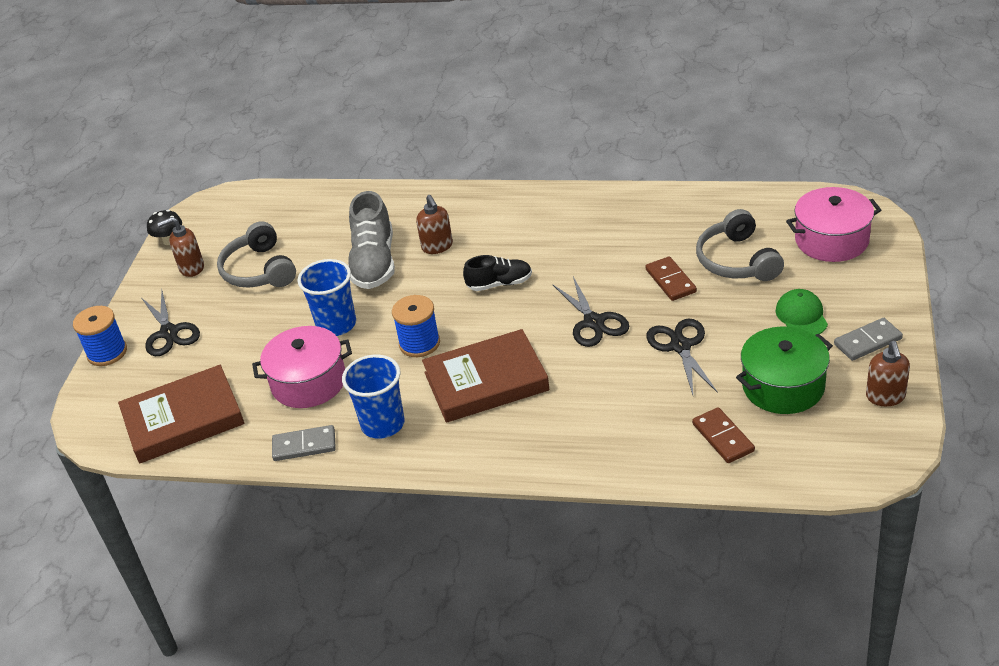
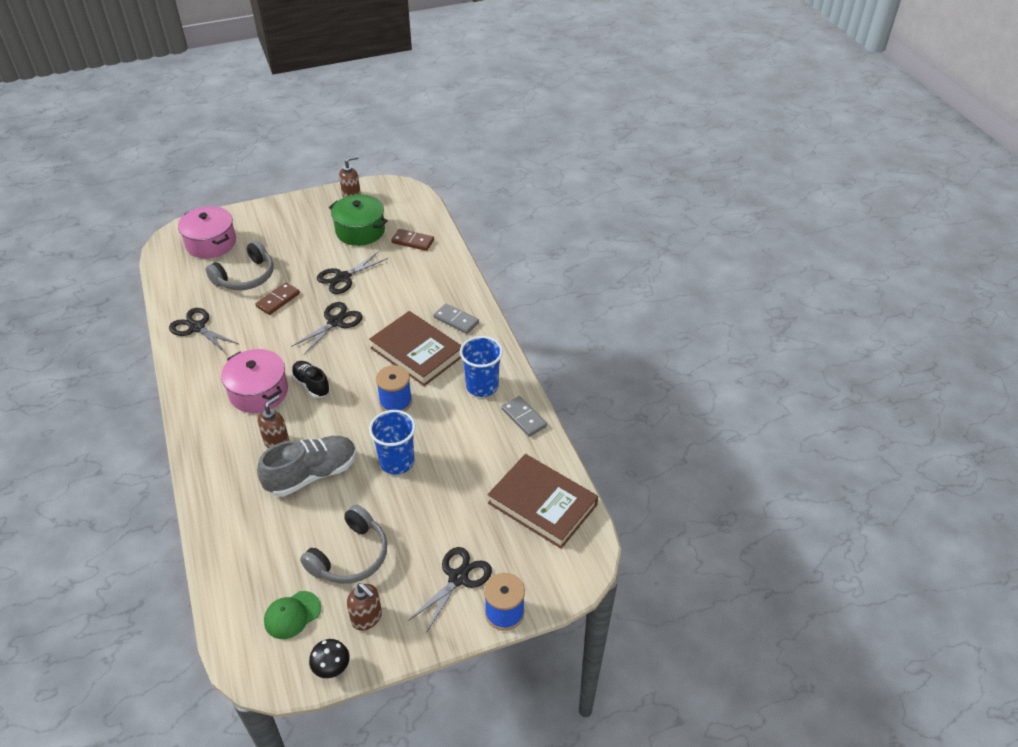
camera: 125 degrees left, 5 degrees up
pink pot [252,326,352,408] -> pink pot moved to [221,349,288,413]
brown domino [692,407,755,463] -> brown domino turned 75 degrees clockwise [391,229,434,251]
green cap [775,289,828,335] -> green cap moved to [264,591,321,639]
grey domino [834,318,903,361] -> grey domino moved to [434,303,479,334]
none -> black scissors [169,308,239,353]

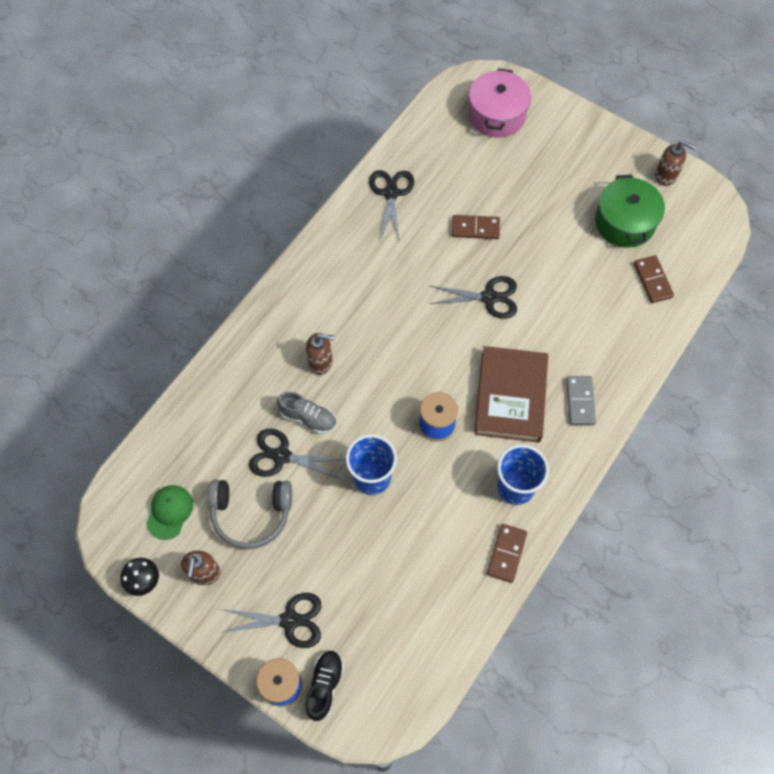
camera: 55 degrees right, 20 degrees up
grey headphones [206,240,274,290] -> none
pink pot [221,349,288,413] -> none
grey shoe [257,436,356,497] -> grey shoe [277,392,336,434], size x0.60
green cap [264,591,321,639] -> green cap turned 90 degrees clockwise [146,485,193,540]
black shoe [291,361,330,398] -> black shoe moved to [305,651,344,721]
black scissors [317,251,388,294] -> black scissors moved to [249,429,345,479]
brown book [488,454,598,549] -> none
grey domino [501,396,547,437] -> brown domino [487,524,527,583]

